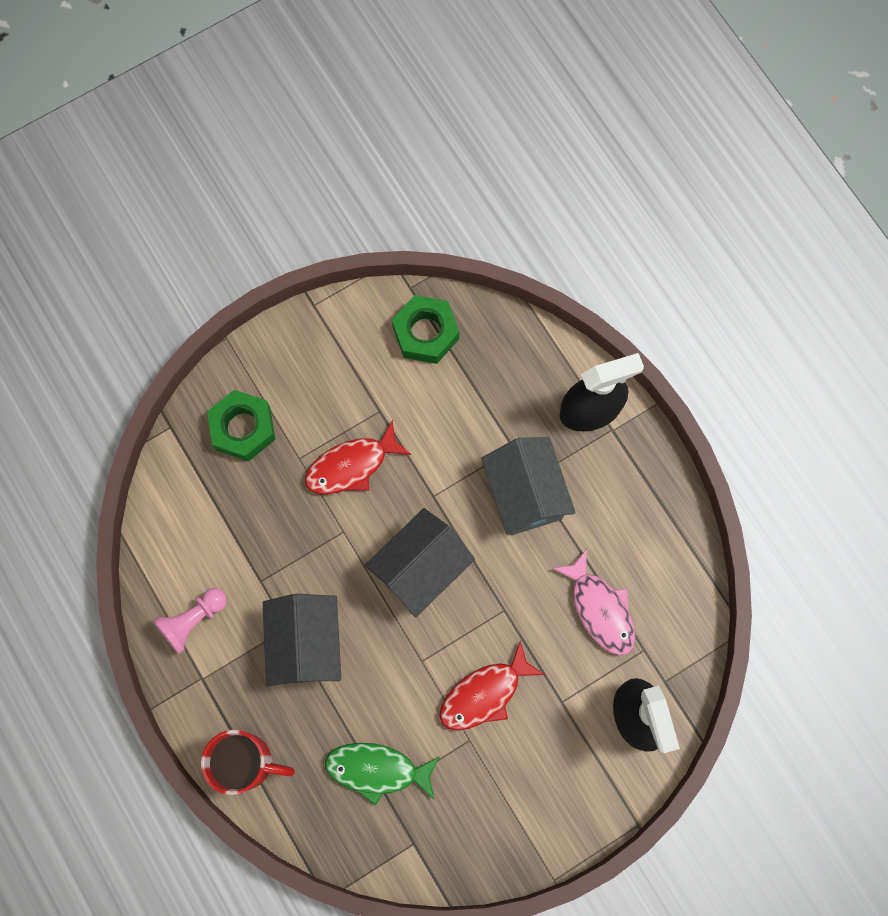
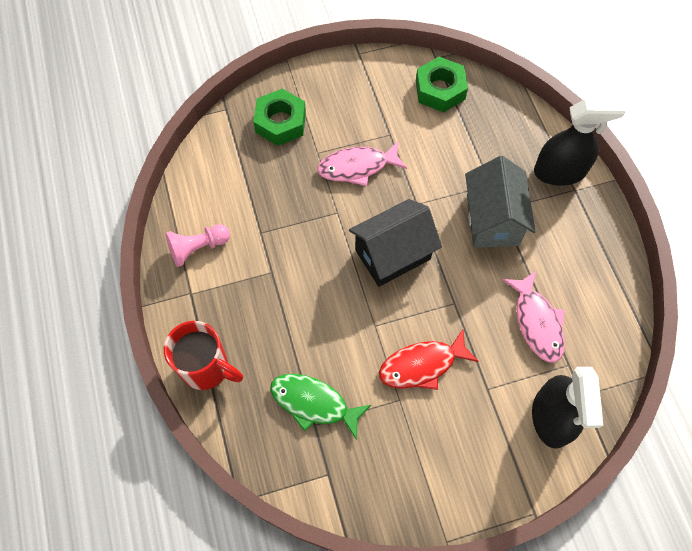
camera: 15 degrees right, 10 degrees down
black house [263,594,341,686] -> none
red fish [304,420,411,494] -> pink fish [317,141,407,186]

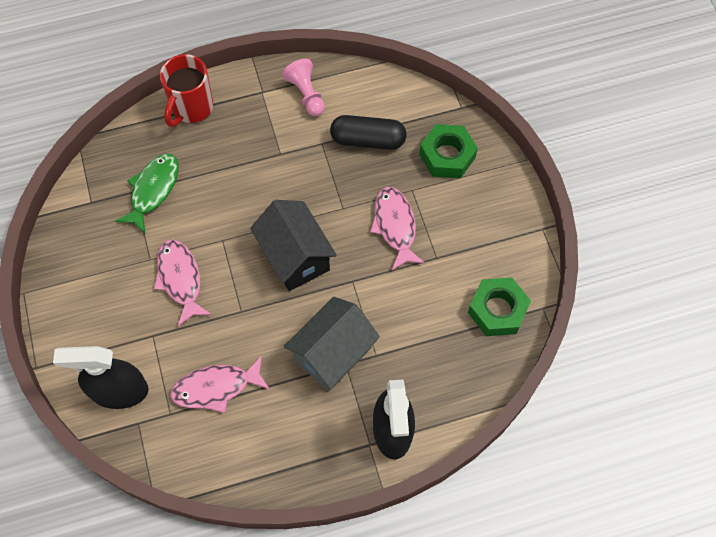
camera: 90 degrees right, 0 degrees up
red fish [379,329,479,390] -> pink fish [154,239,212,326]
grey house [465,156,536,248] -> grey house turned 45 degrees counterclockwise [284,297,380,392]
none -> black capsule [330,115,407,150]

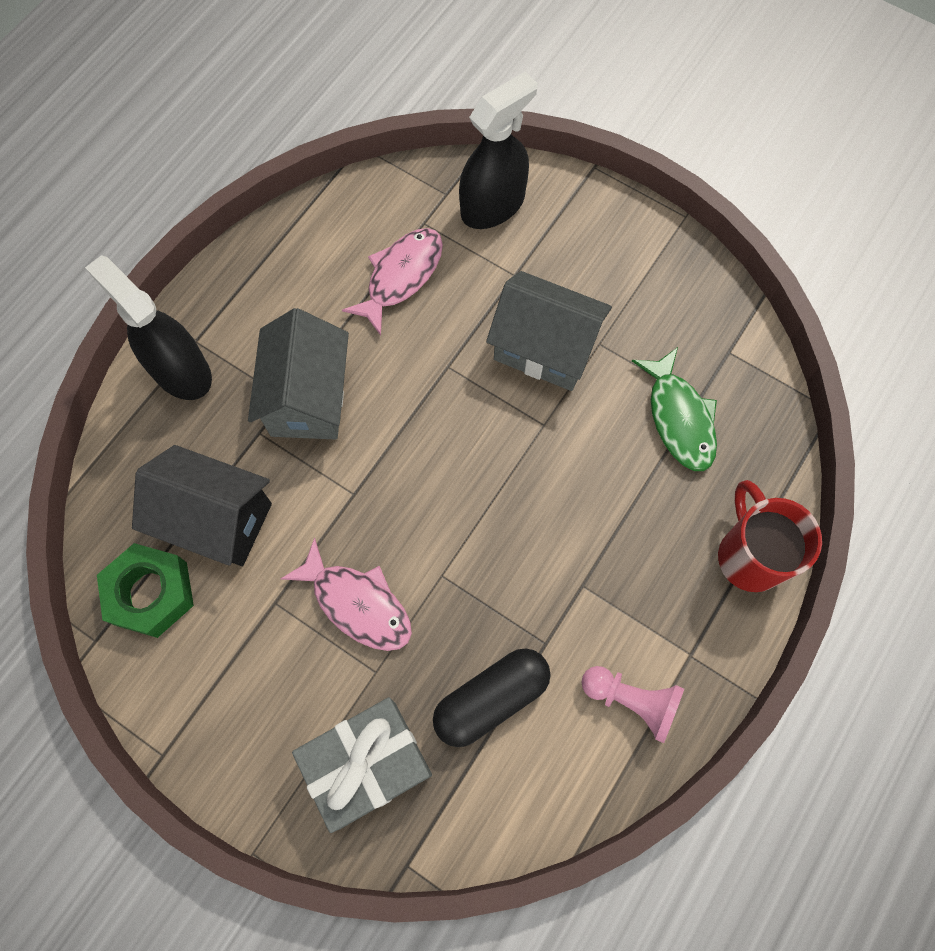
camera: 140 degrees right, 5 degrees up
pink fish [154,239,212,326] -> grey house [486,271,612,391]
black house [250,200,337,291] -> black house moved to [132,445,272,566]
green nut [419,124,478,178] -> grey gift [292,697,432,833]

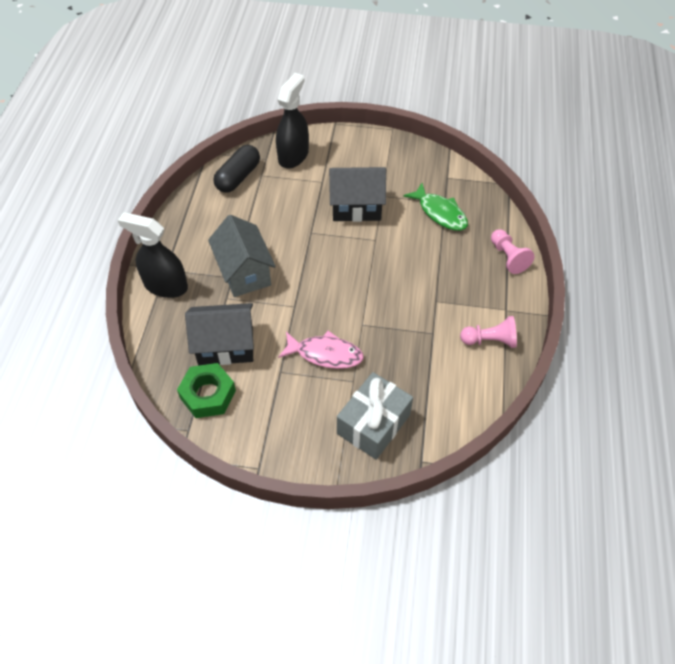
camera: 25 degrees left, 15 degrees down
pink fish [342,228,443,336] -> none
black capsule [433,649,550,747] -> black capsule moved to [213,145,260,193]
grey house [486,271,612,391] -> black house [329,167,386,222]
red mug [718,480,822,592] -> pink pawn [491,229,534,274]

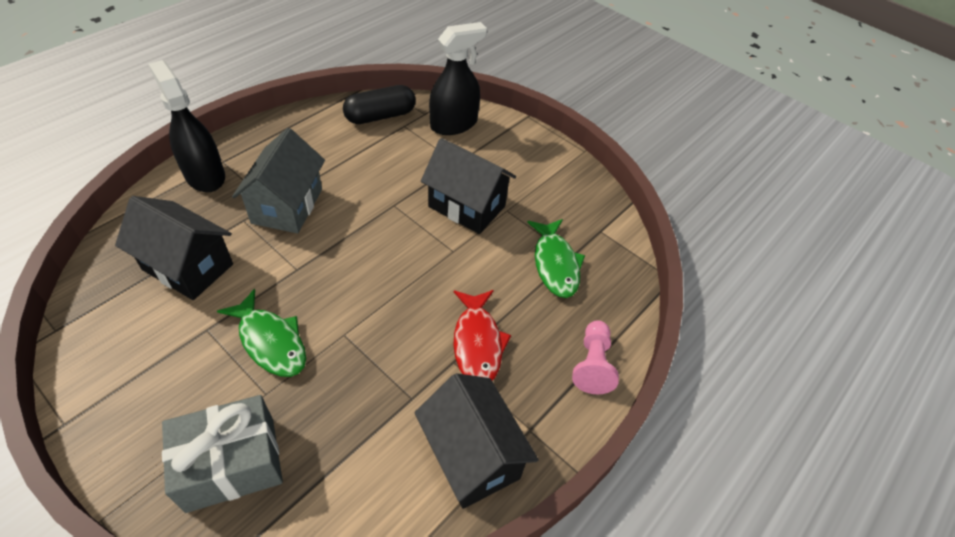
camera: 30 degrees right, 5 degrees down
green nut [177,363,236,418] -> none
pink fish [278,331,364,369] -> green fish [217,289,306,377]
pink pawn [460,316,517,348] -> black house [414,373,539,509]
none -> red fish [454,290,511,381]

